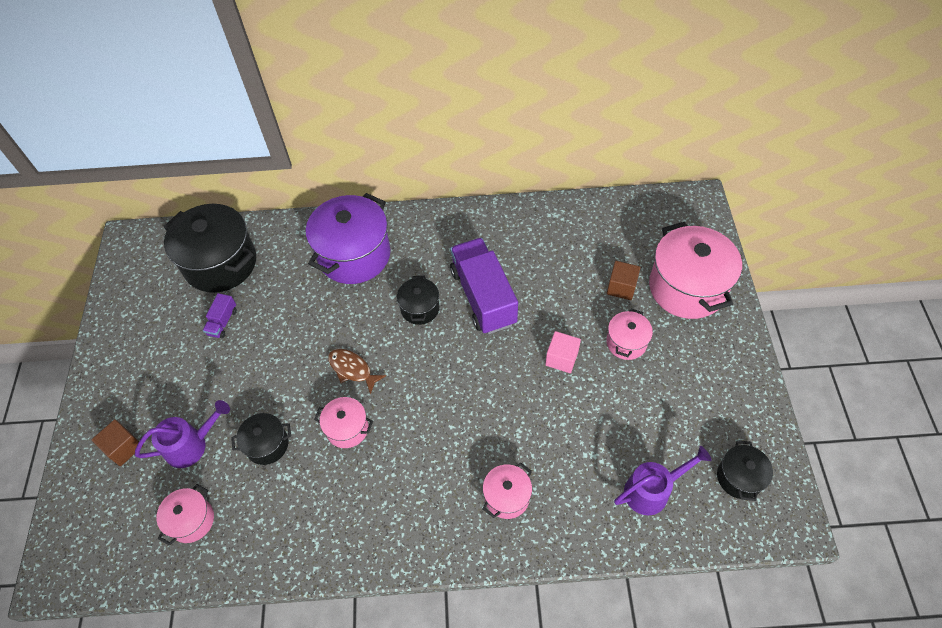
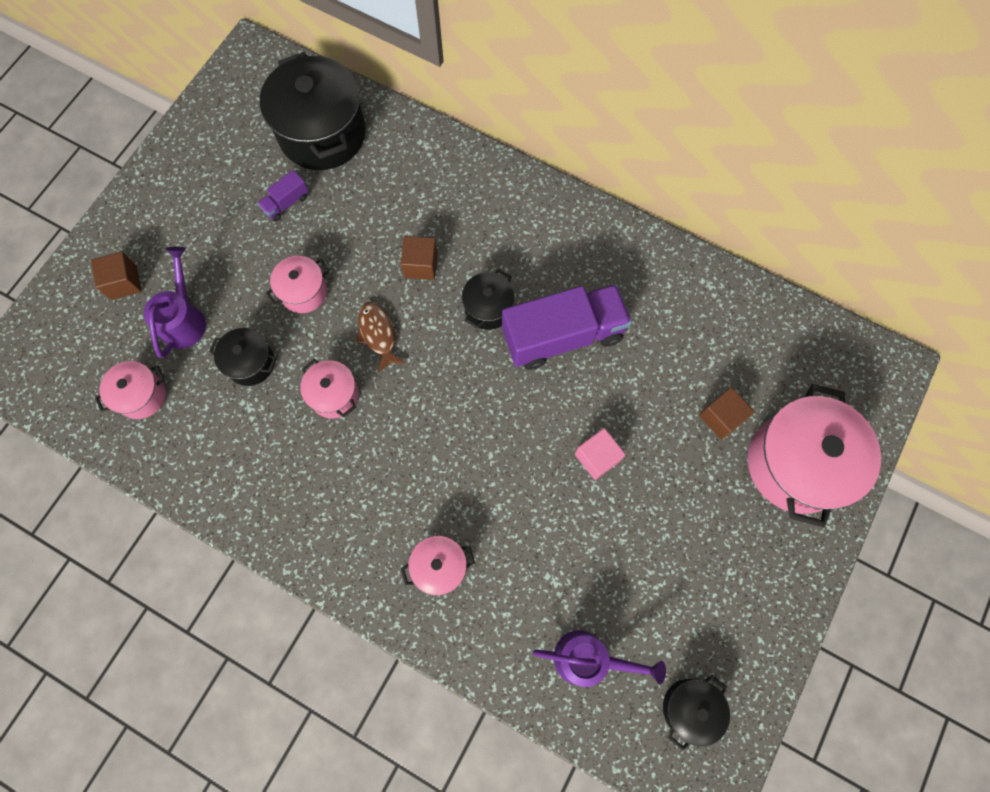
camera: 30 degrees right, 15 degrees up
purple watering can [135,400,230,468] -> purple watering can turned 90 degrees counterclockwise [144,247,206,358]
purple pot [306,193,390,284] -> none
purple truck [450,238,518,334] -> purple truck turned 60 degrees clockwise [502,284,632,370]
pink pot [606,309,653,360] -> pink pot moved to [266,256,330,313]
none -> brown cube [401,236,438,280]

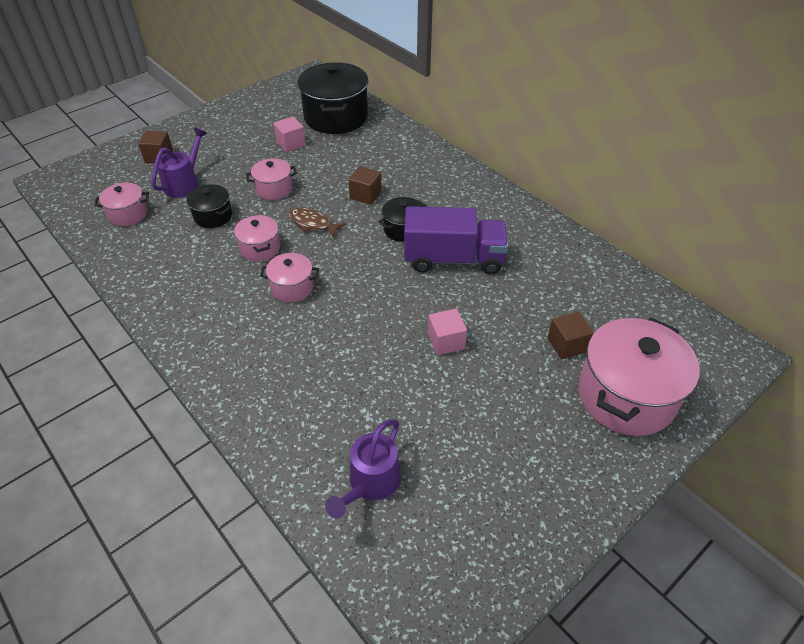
camera: 20 degrees right, 25 degrees down
purple truck [257,170,309,221] -> pink cube [273,116,306,152]
brown fish [356,302,405,373] -> brown fish turned 60 degrees counterclockwise [289,208,346,238]
pink pot [401,536,475,596] -> pink pot moved to [260,253,319,302]
purple watering can [533,630,666,687] -> purple watering can turned 90 degrees clockwise [325,419,401,519]
black pot [663,675,730,751] -> none

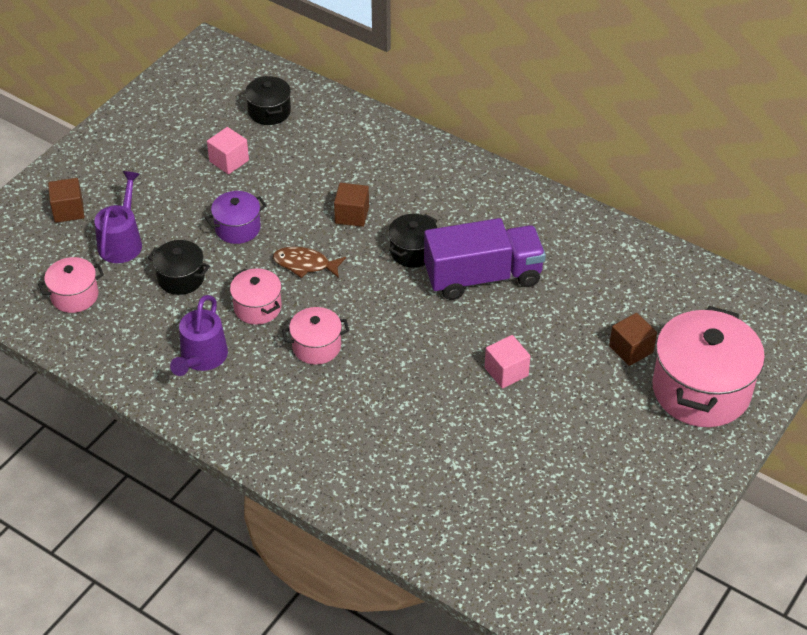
camera: 15 degrees left, 0 degrees up
pink pot [246,158,297,200] -> purple pot [205,191,267,244]
black pot [297,62,369,134] -> black pot [245,76,291,125], size x0.51
purple watering can [325,419,401,519] -> purple watering can moved to [170,295,228,376]

